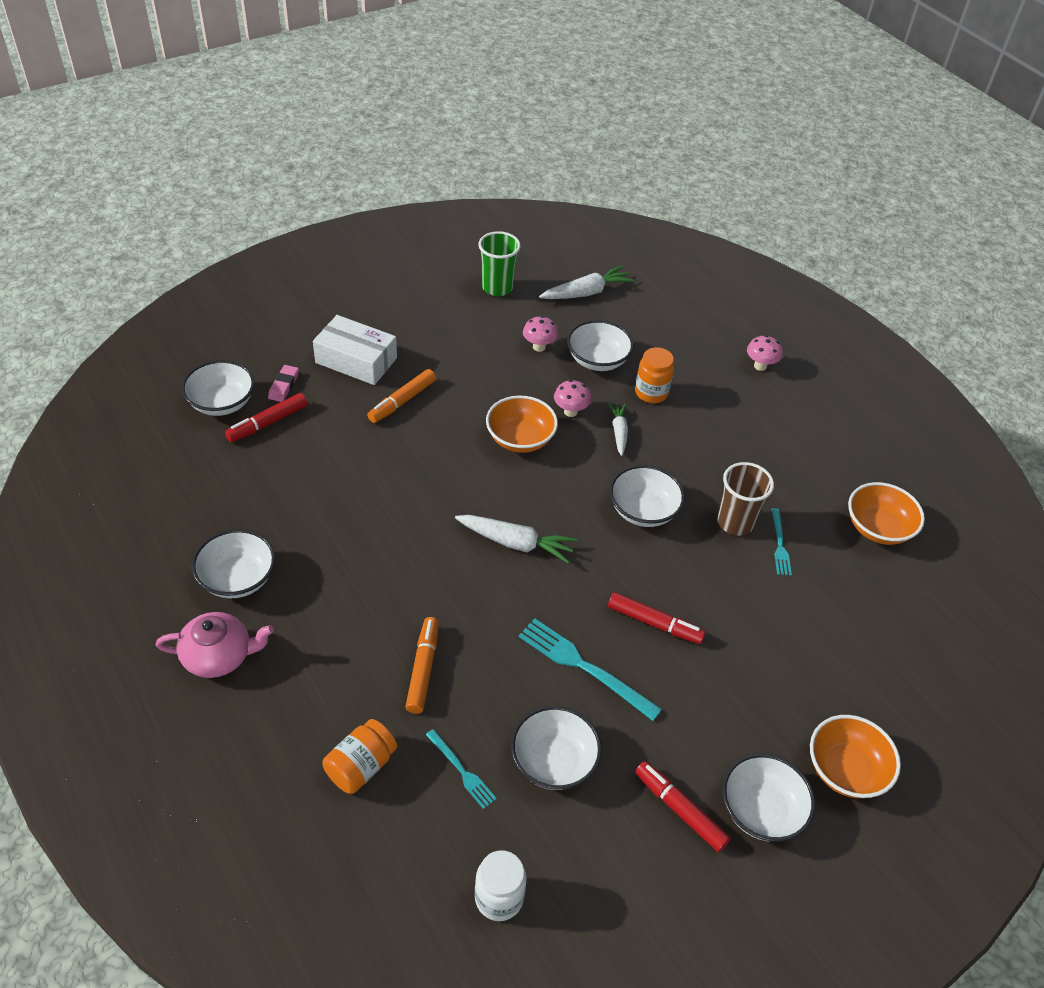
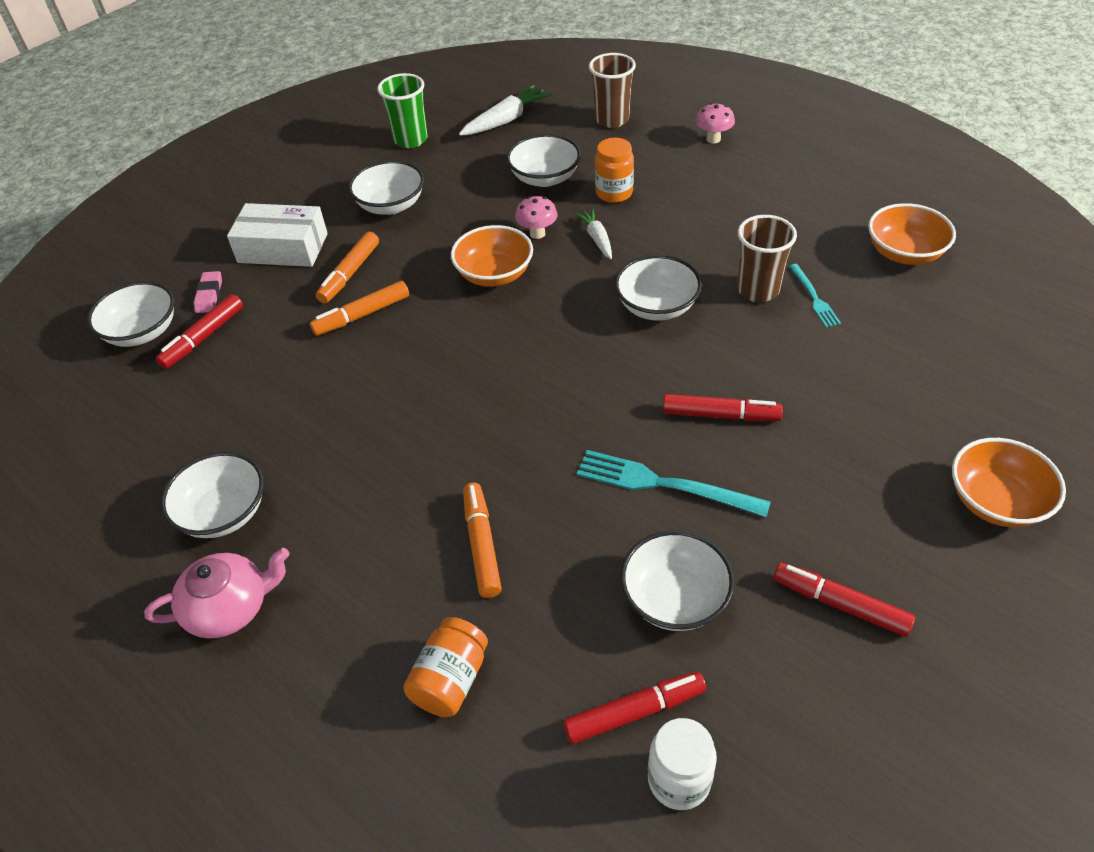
camera: 10 degrees left, 0 degrees up
turquoise fork [426,729,497,809] -> none
white carrot [455,515,577,563] -> none
pink mushroom [523,316,558,352] -> none
white bowl [722,753,815,842] -> white bowl moved to [348,160,424,215]
none -> orange marker [310,281,409,336]
none -> red marker [563,671,706,744]
none -> brown cup [589,53,636,128]

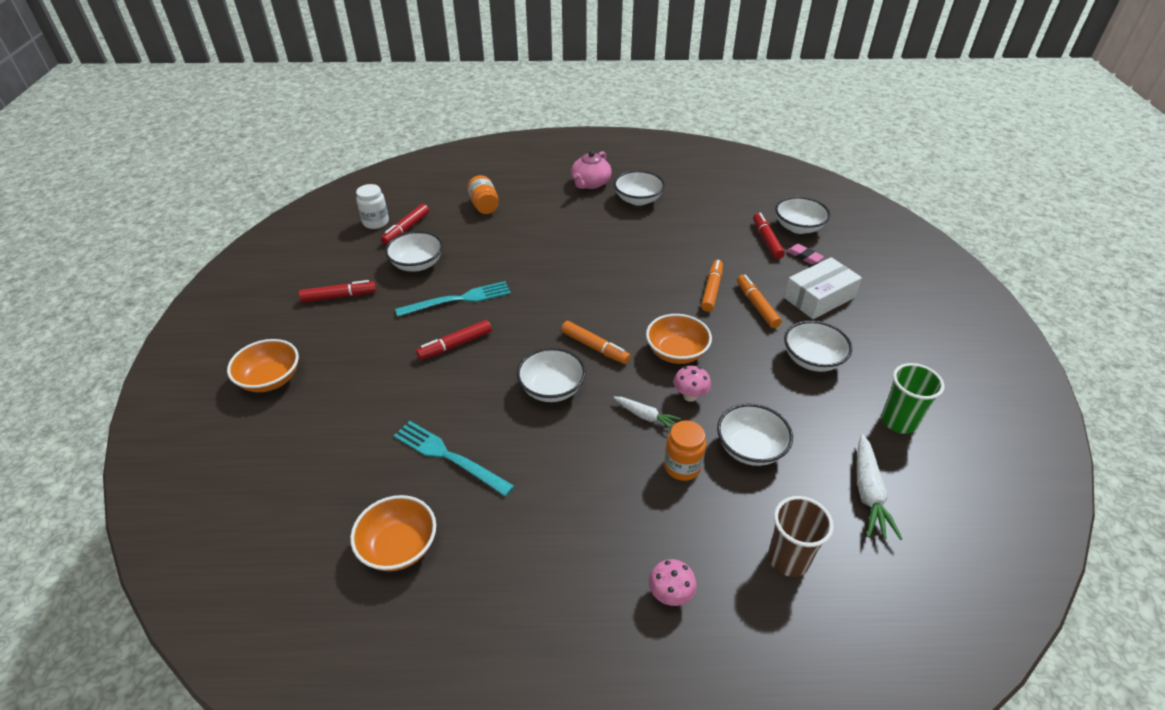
camera: 135 degrees right, 5 degrees down
orange marker [463,483,502,598] -> orange marker moved to [561,321,631,364]
brown cup [737,215,797,302] -> none
turquoise fork [789,264,841,328] -> turquoise fork [394,421,514,497], size x1.75

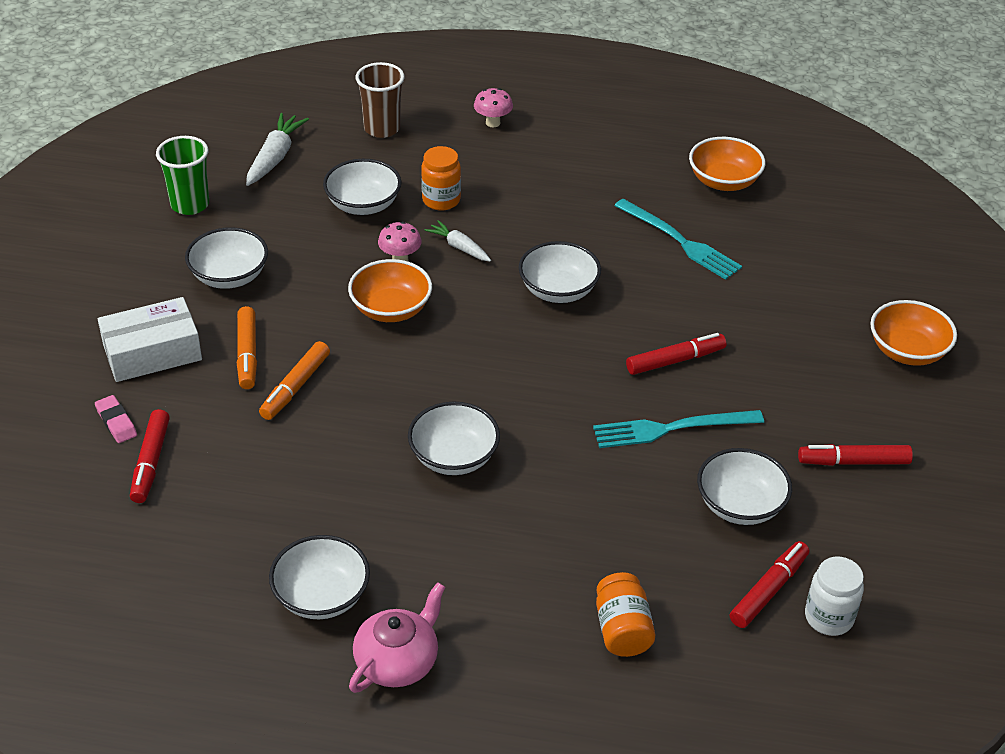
camera: 170 degrees left, 0 degrees up
orange marker [561,321,631,364] -> none
white bowl [775,196,830,234] -> white bowl moved to [408,402,500,475]

